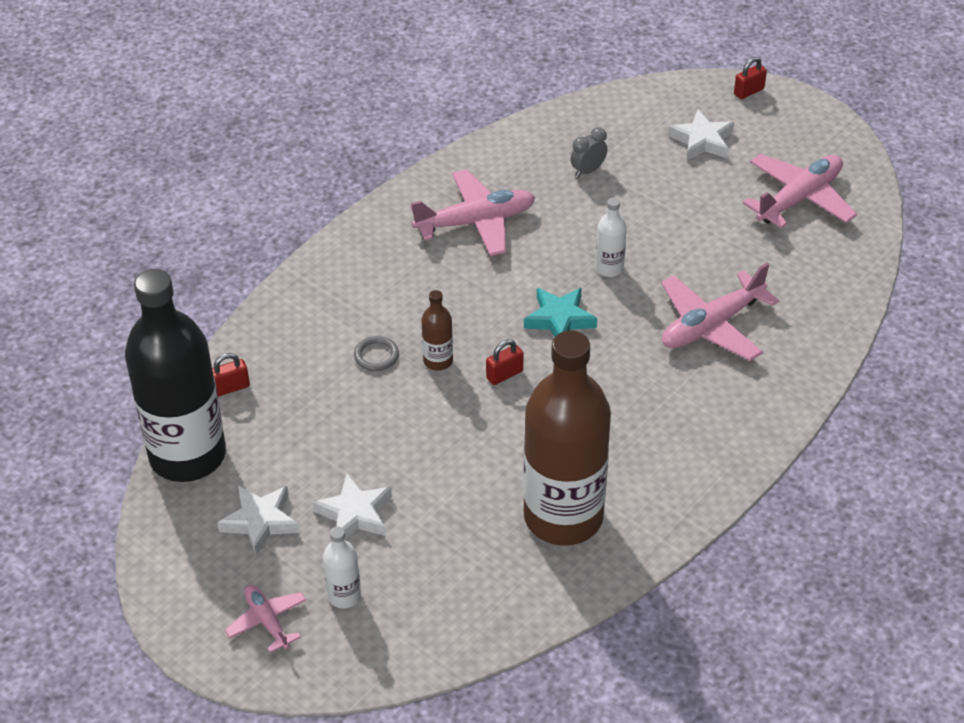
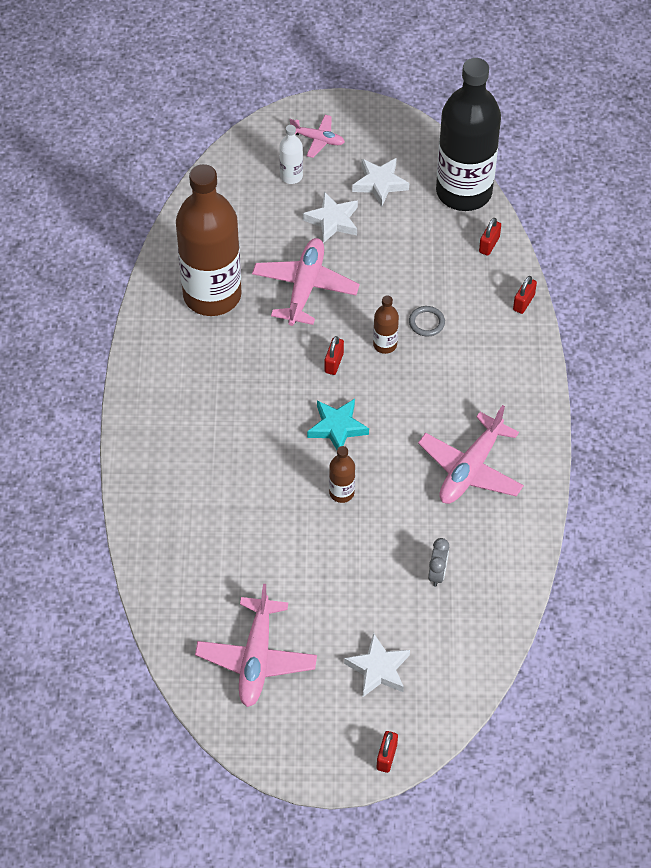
camera: 140 degrees right, 10 degrees up
white bottle [595,198,627,277] -> brown bottle [329,446,355,503]
pink plane [661,263,779,361] -> pink plane moved to [252,238,360,326]
none -> red padlock [513,276,537,314]

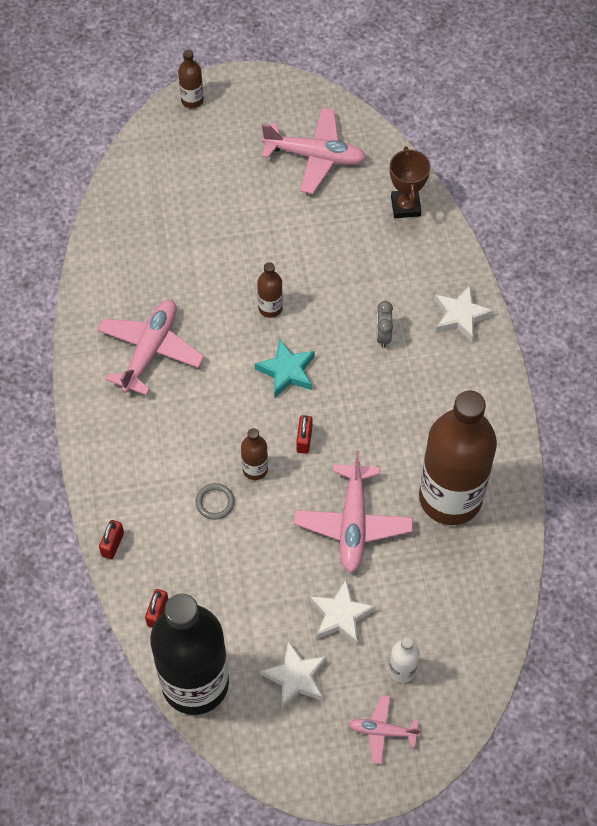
camera: 170 degrees right, 5 degrees up
pink plane [195,584,317,707] -> pink plane turned 105 degrees clockwise [262,108,367,194]
white star [344,633,410,697] -> white star moved to [434,285,494,342]
red padlock [377,731,398,773] -> brown bottle [178,50,204,109]
grey clock [428,538,449,587] -> grey clock moved to [376,301,393,348]
none -> brown trophy [390,146,431,218]

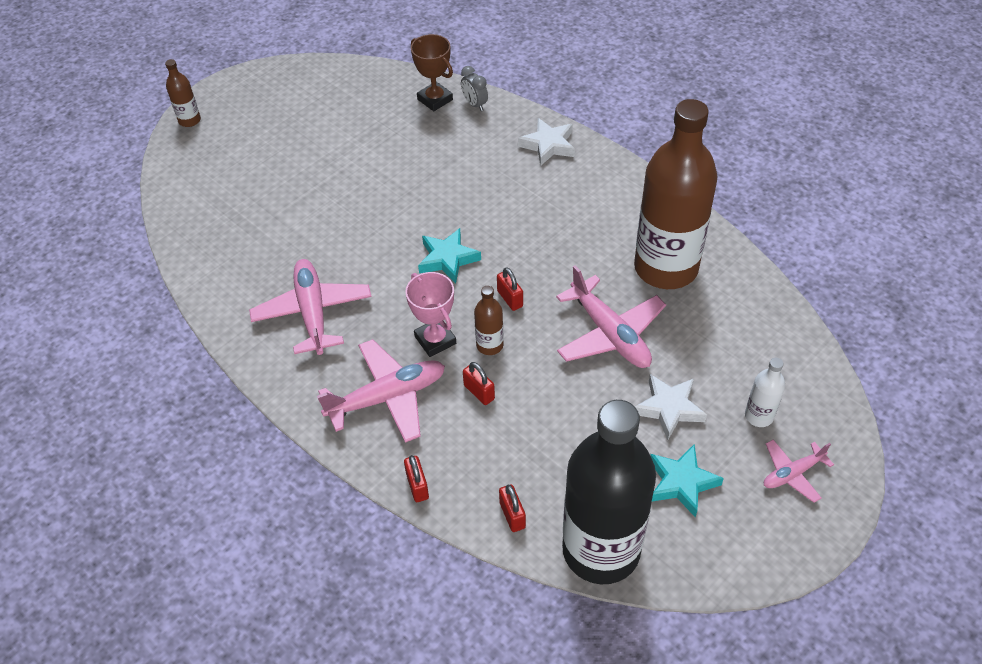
camera: 35 degrees left, 10 degrees down
grey ring [195,483,235,520] -> red padlock [463,362,495,405]
brown bottle [257,262,283,318] -> none
white star [260,640,327,709] -> turquoise star [650,444,724,518]
pink plane [262,108,367,194] -> pink plane moved to [317,339,445,443]
grey clock [376,301,393,348] -> grey clock moved to [461,66,488,111]
none -> pink trophy [405,272,456,357]

